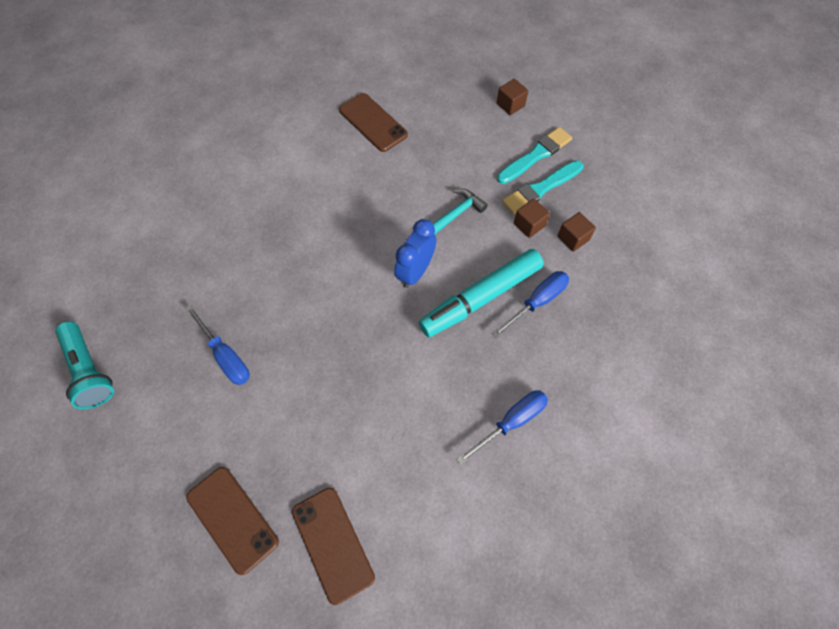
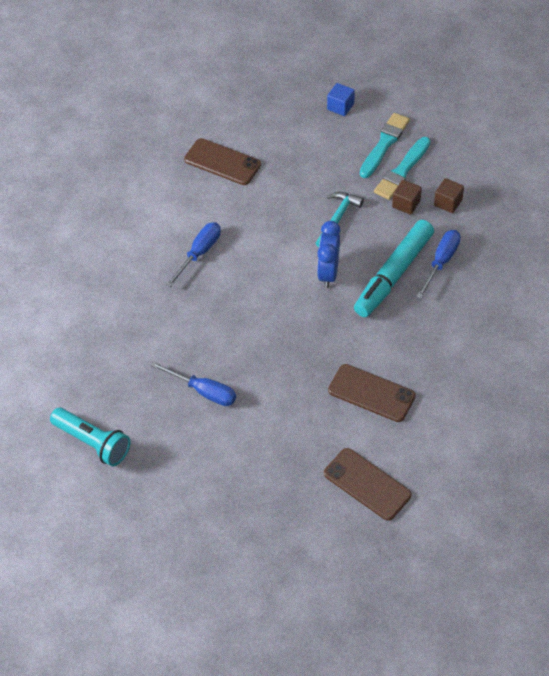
camera: 20 degrees left, 10 degrees down
brown phone [186,467,279,575] -> brown phone moved to [328,364,416,422]
blue screwdriver [456,390,548,465] -> blue screwdriver moved to [166,222,221,288]
brown cube [497,79,528,115] -> blue cube [327,83,355,116]

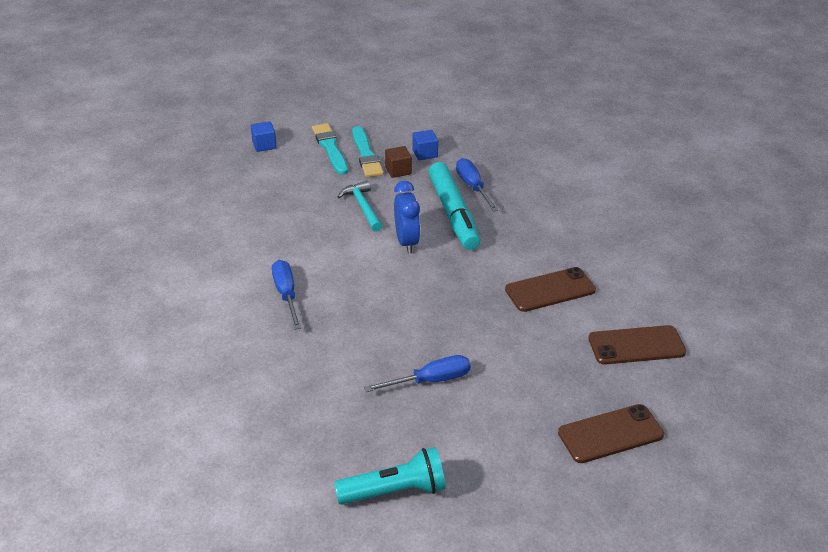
camera: 50 degrees left, 15 degrees down
brown phone [184,138,261,185] -> brown phone moved to [558,404,664,463]
blue clock [317,221,341,288] -> blue clock turned 150 degrees counterclockwise [394,181,420,254]
brown cube [434,178,464,213] -> blue cube [412,130,438,160]

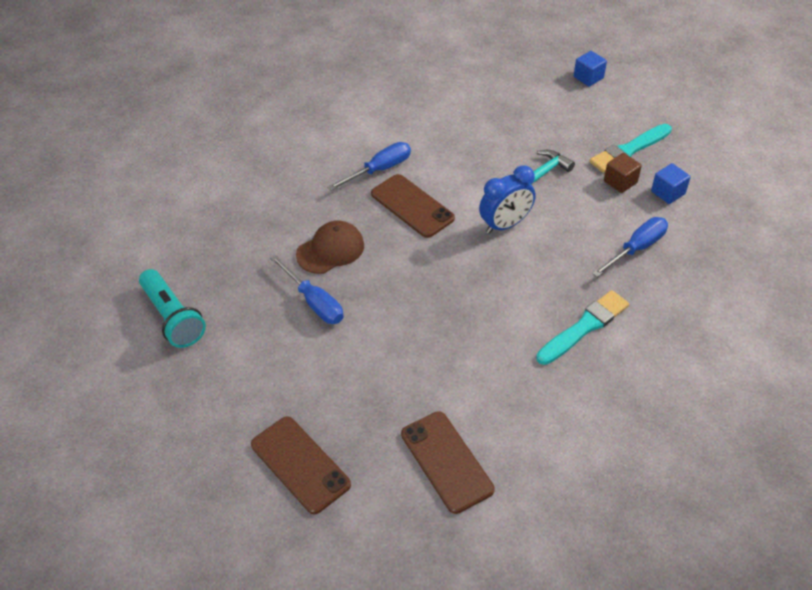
camera: 70 degrees right, 10 degrees up
turquoise brush [312,123,348,175] -> turquoise brush moved to [536,290,629,365]
turquoise marker [429,162,480,250] -> none
brown phone [505,267,596,312] -> brown phone moved to [371,174,455,238]
none -> brown cap [296,221,364,274]

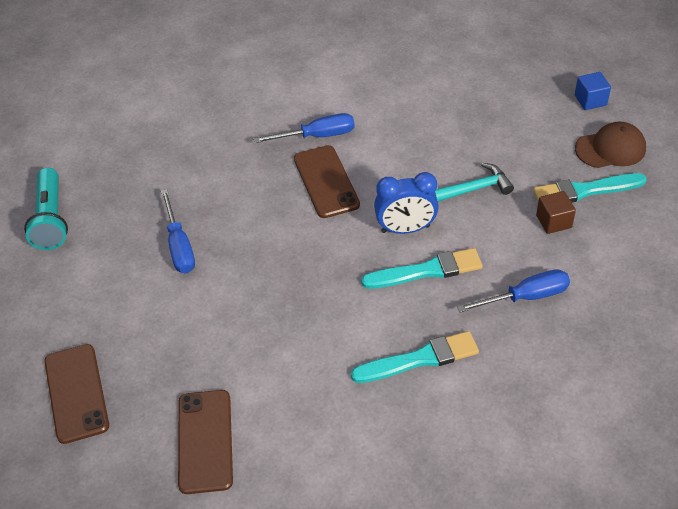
camera: 25 degrees right, 0 degrees up
brown cap [296,221,364,274] -> brown cap moved to [575,122,646,168]
blue cube [651,163,691,204] -> none
none -> turquoise brush [361,248,483,289]

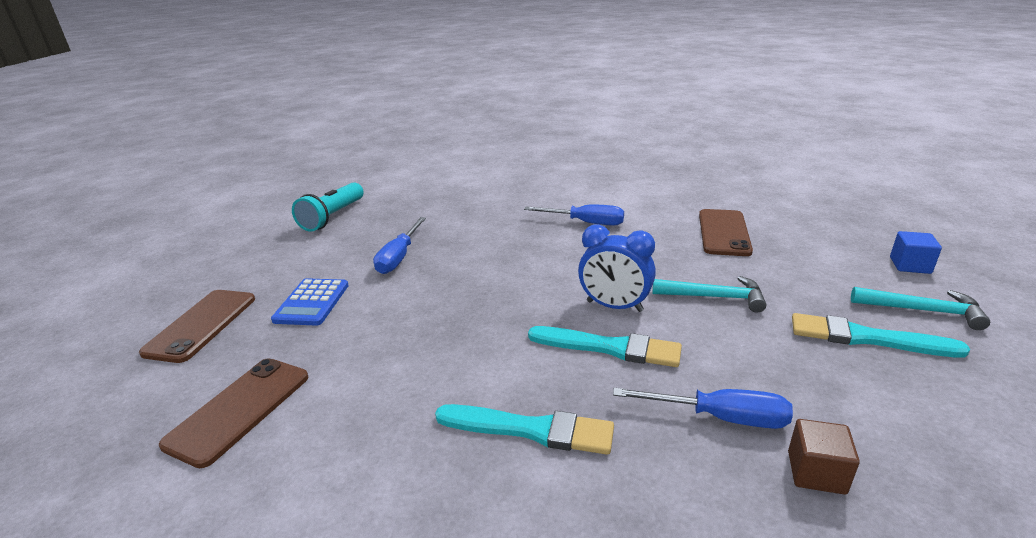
camera: 30 degrees right, 20 degrees down
brown phone [294,145,360,218] -> brown phone moved to [699,209,753,256]
brown cube [536,191,576,234] -> brown cube moved to [788,419,860,495]
brown cap [575,122,646,168] -> turquoise hammer [851,287,990,330]
none -> blue calculator [271,278,349,326]

